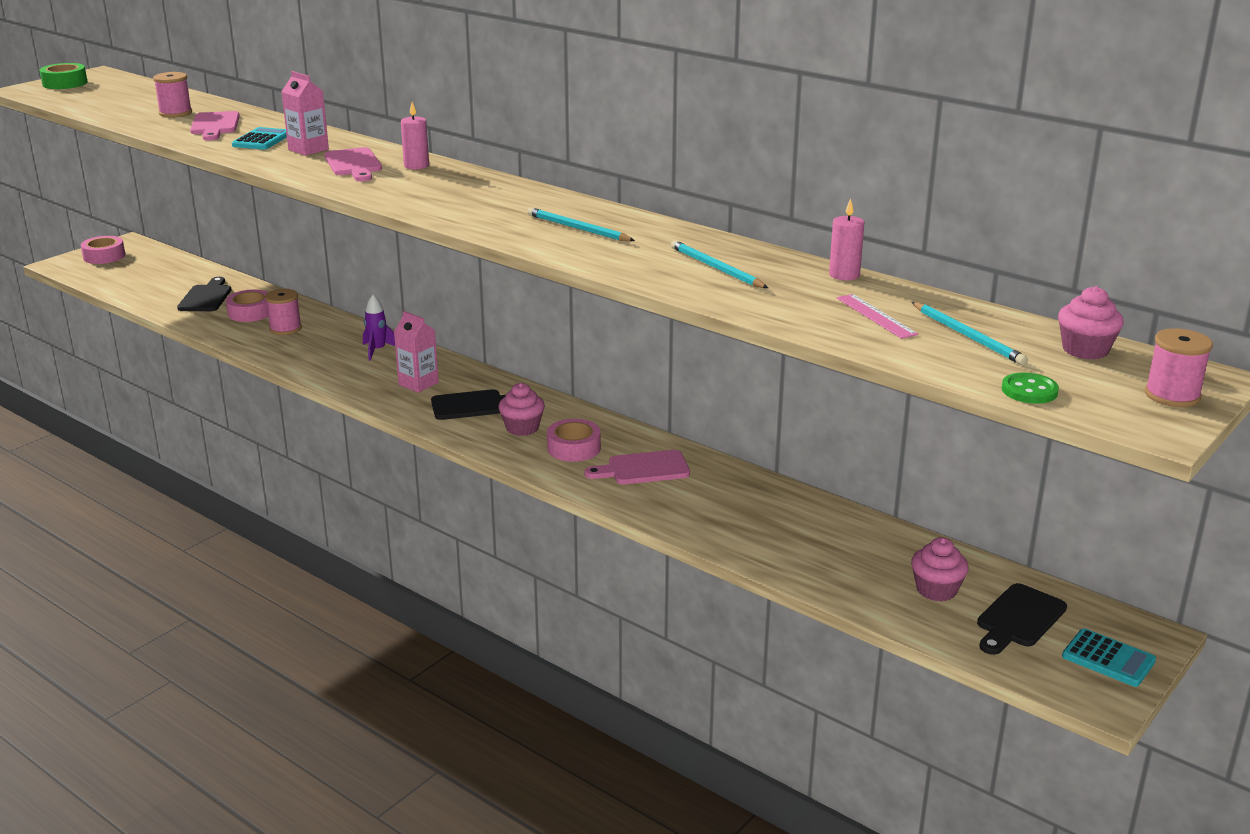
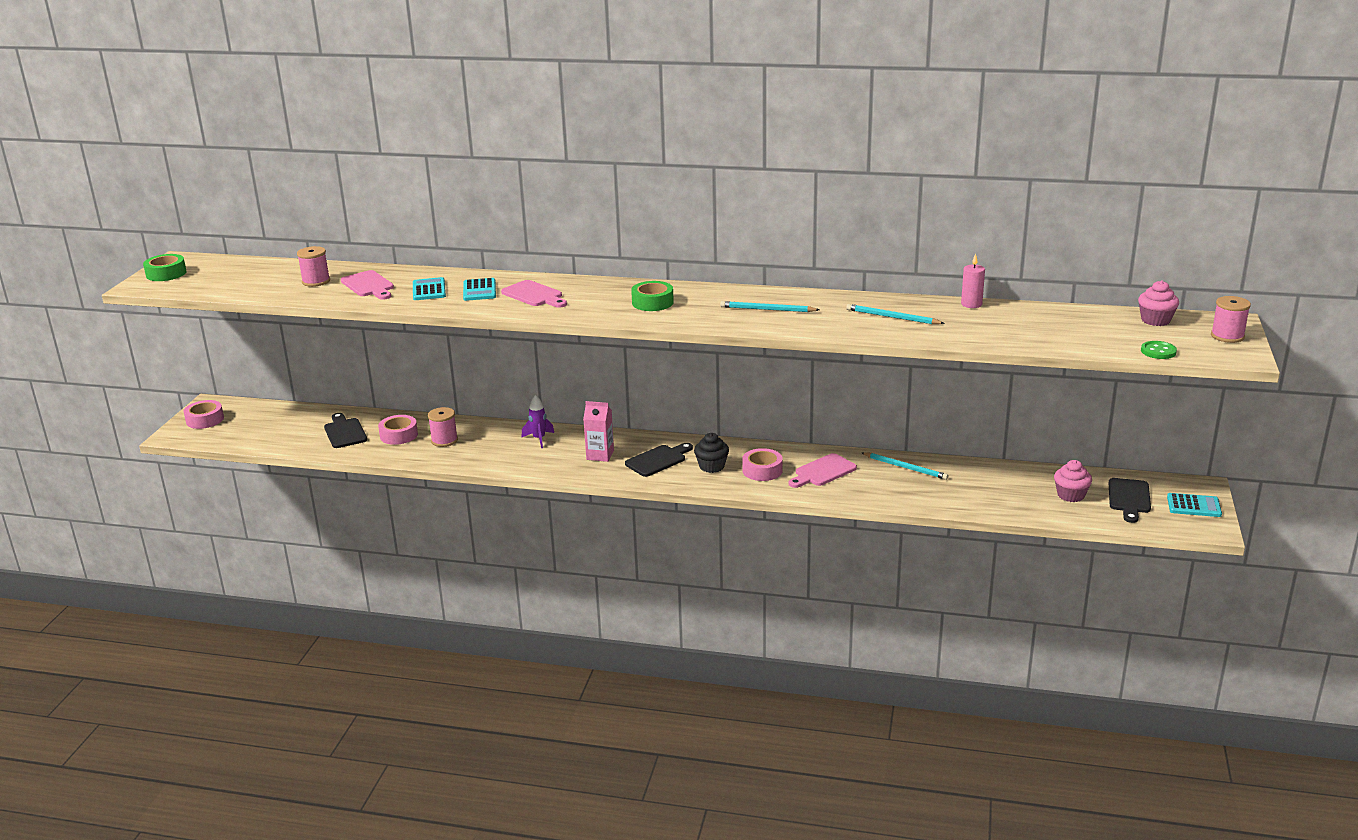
camera: 25 degrees left, 0 degrees up
pink carton [281,71,329,156] -> turquoise calculator [463,278,496,301]
pink candle [401,102,429,170] -> none
pink cupcake [499,383,545,436] -> black cupcake [694,433,729,473]
pink ruler [837,294,918,339] -> none
turquoise pencil [912,302,1028,365] -> turquoise pencil moved to [862,452,948,480]
none -> green tape [631,281,674,311]

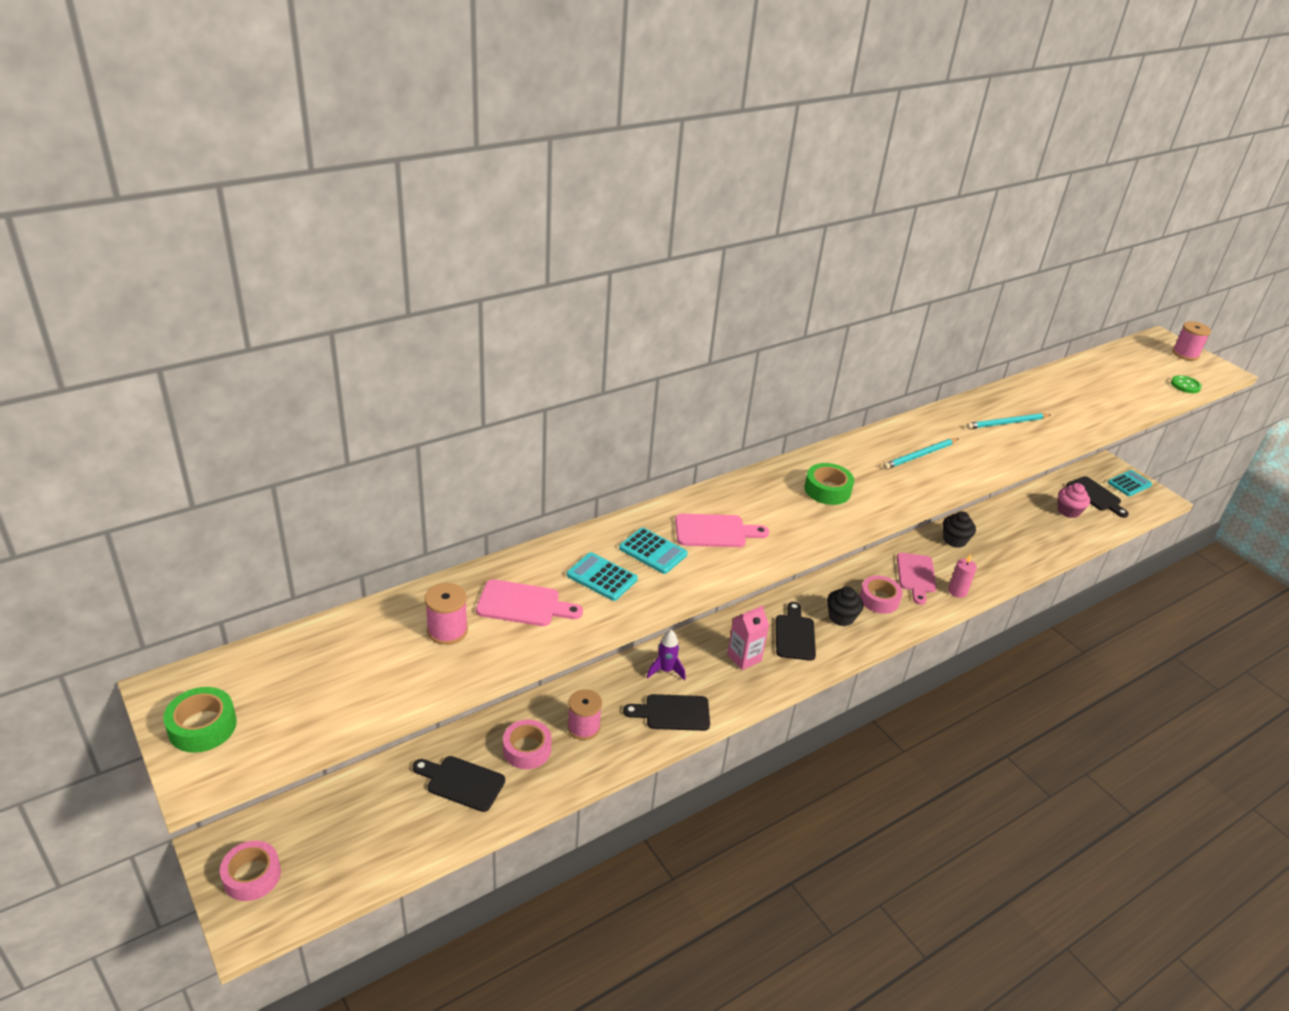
camera: 50 degrees left, 10 degrees up
turquoise pencil [862,452,948,480] -> black cupcake [943,511,976,548]
pink candle [961,254,985,308] -> pink candle moved to [948,554,977,598]
pink cupcake [1138,281,1179,326] -> none
none -> black cutting board [623,694,710,731]

